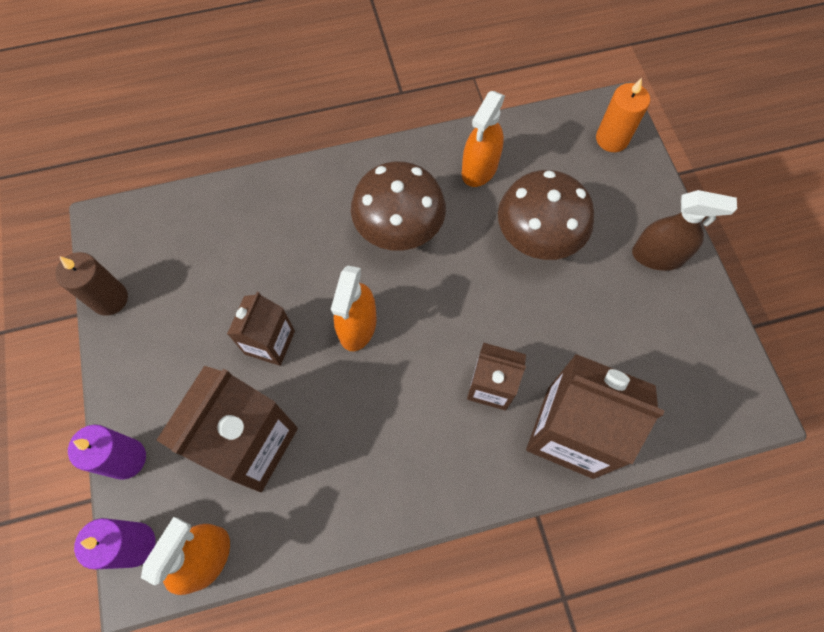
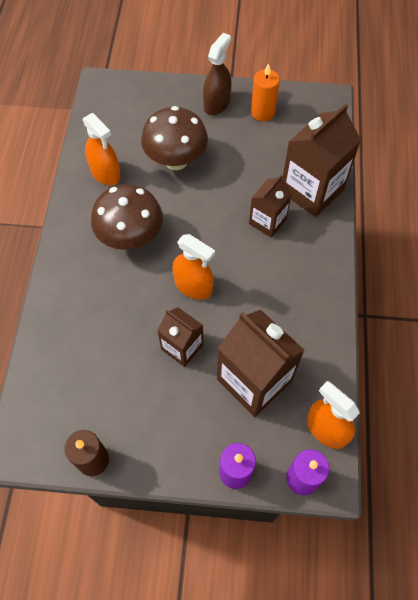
camera: 70 degrees left, 5 degrees down
orange candle [596,78,650,152] -> orange candle moved to [251,63,280,121]

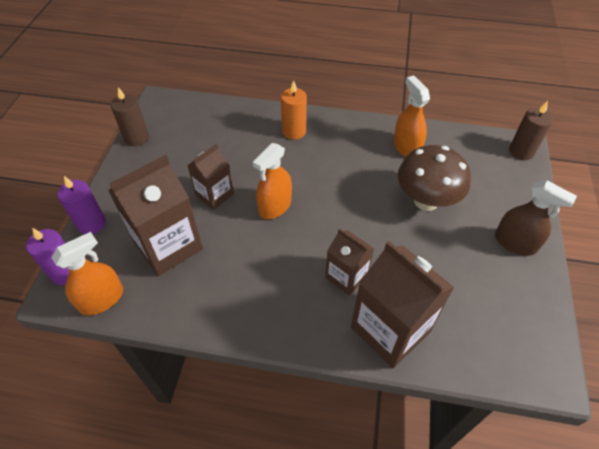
camera: 95 degrees right, 10 degrees down
orange spray bottle [83,113,121,186] -> orange spray bottle turned 105 degrees clockwise [393,76,430,157]
brown mushroom [91,184,163,250] -> none
orange candle [251,63,280,121] -> orange candle moved to [281,80,307,139]
none -> brown candle [509,101,553,160]

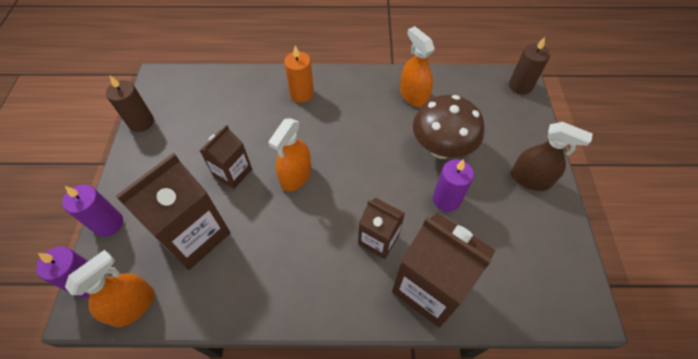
camera: 10 degrees left, 5 degrees up
none -> purple candle [433,159,474,212]

